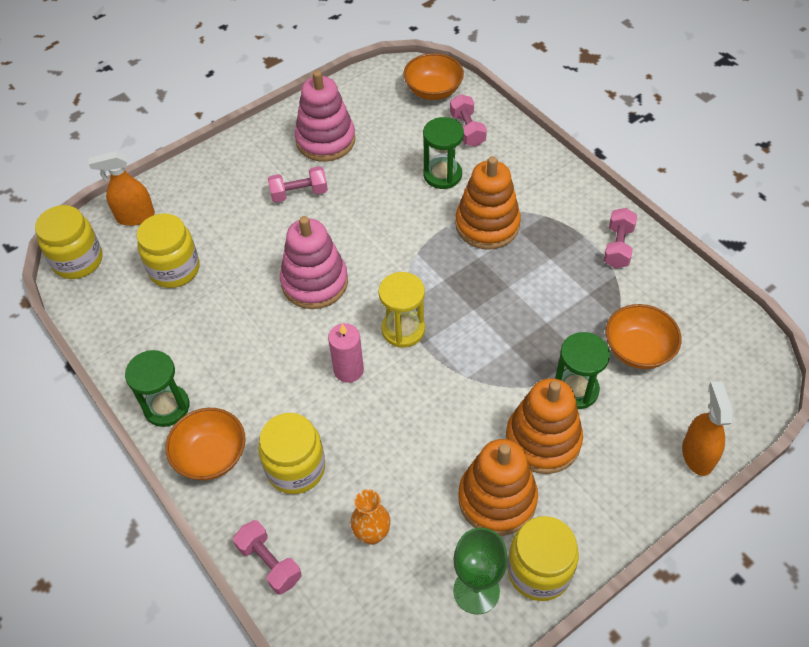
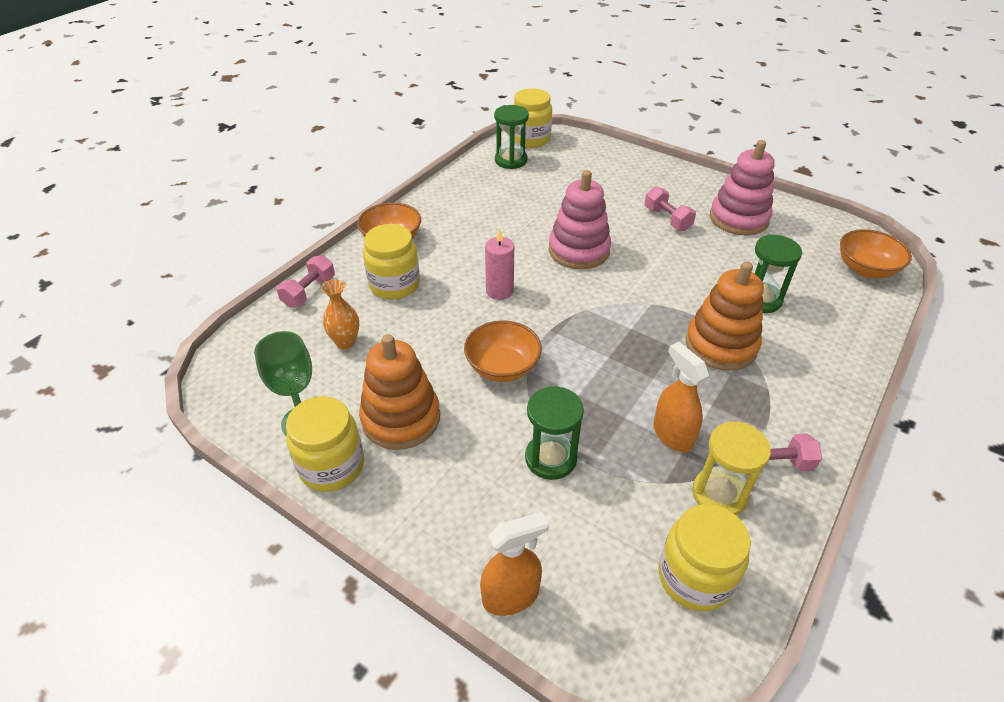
camera: 70 degrees right, 10 degrees down
orange spray bottle [89,151,155,226] -> orange spray bottle moved to [653,342,709,452]
green hourglass [125,350,189,427] -> green hourglass moved to [494,105,529,169]
yellow jar [137,214,200,288] -> yellow jar moved to [658,504,750,612]
yellow hourglass [379,272,425,348] -> yellow hourglass moved to [692,421,771,516]
pink dumbbell [450,94,487,147] -> none
orange stacking toy [506,378,583,474] -> none
orange bowl [606,304,682,369] -> orange bowl moved to [464,320,542,382]

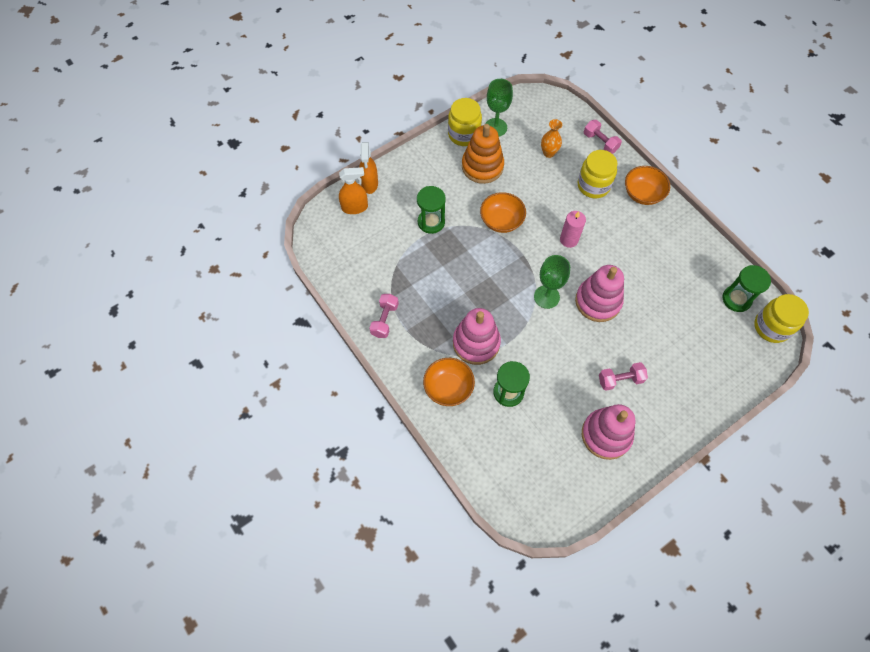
camera: 110 degrees right, 20 degrees up
orange spray bottle [653,342,709,452] -> orange spray bottle moved to [339,167,368,214]
yellow jar [658,504,750,612] -> none
orange stacking toy [686,262,764,371] -> pink stacking toy [453,308,501,365]
yellow hourglass [692,421,771,516] -> none
orange bowl [840,229,912,278] -> orange bowl moved to [423,358,475,406]
none -> green goblet [534,255,570,309]

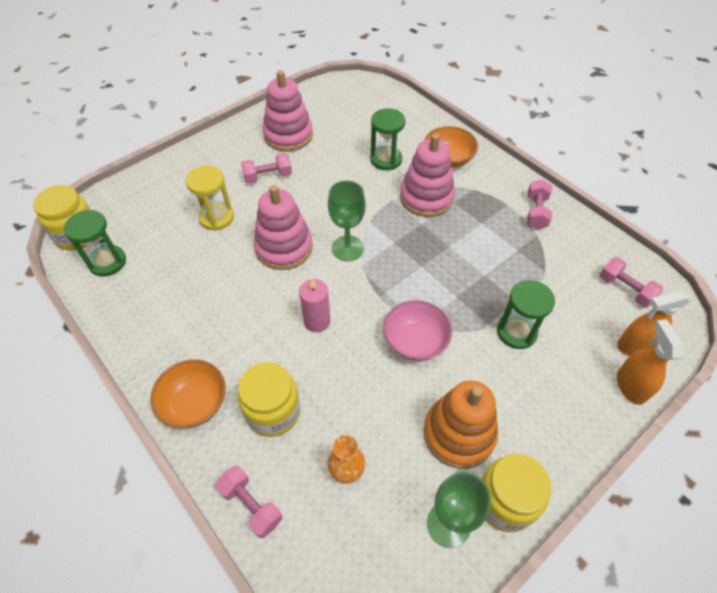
camera: 175 degrees right, 10 degrees down
orange bowl [480,192,526,233] -> pink bowl [383,300,452,361]
none -> yellow hourglass [186,165,234,231]
none -> pink dumbbell [600,257,663,308]

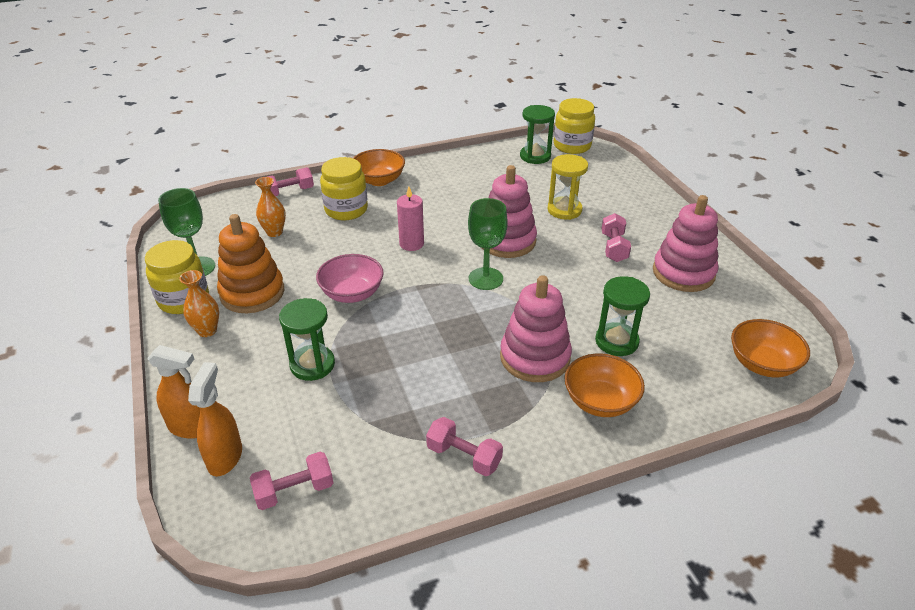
camera: 110 degrees right, 15 degrees down
none -> orange vase [179,270,219,337]
none -> orange bowl [731,319,810,377]

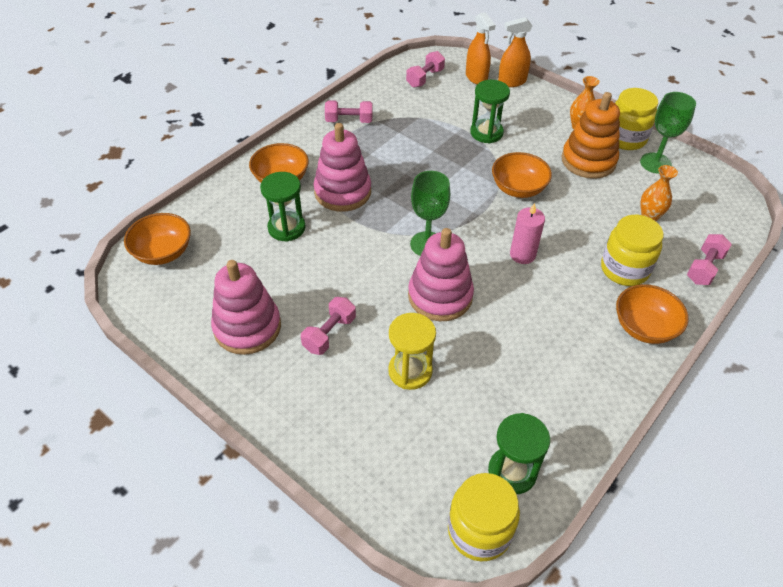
camera: 150 degrees right, 10 degrees up
pink bowl [316,254,384,303] -> orange bowl [492,152,552,198]
pink dumbbell [602,213,631,262] -> pink dumbbell turned 60 degrees clockwise [301,297,356,355]

